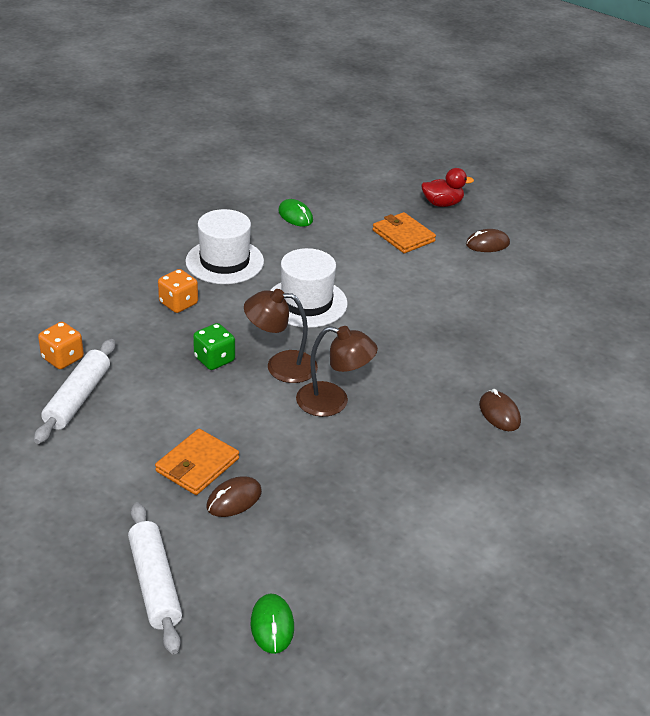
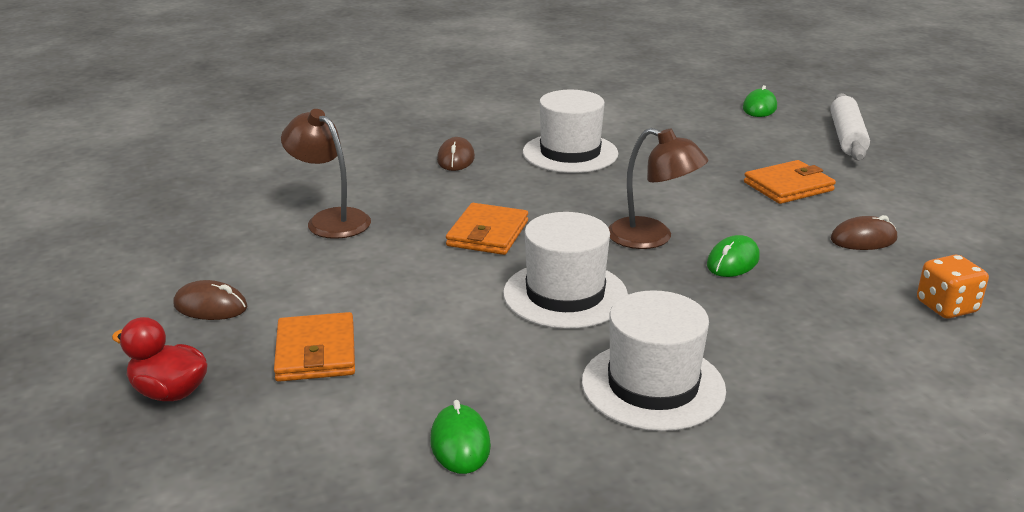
camera: 150 degrees left, 10 degrees down
white rolling pin [34,339,115,444] -> none
orange dice [158,269,198,313] -> none
green dice [193,323,235,370] -> green mouse [707,235,760,277]
brown mouse [207,476,262,517] -> brown mouse moved to [830,215,897,250]
brown lamp [296,326,378,417] -> brown lamp moved to [281,109,371,239]
none -> orange wallet [446,203,528,255]
none -> white hat [523,90,618,173]

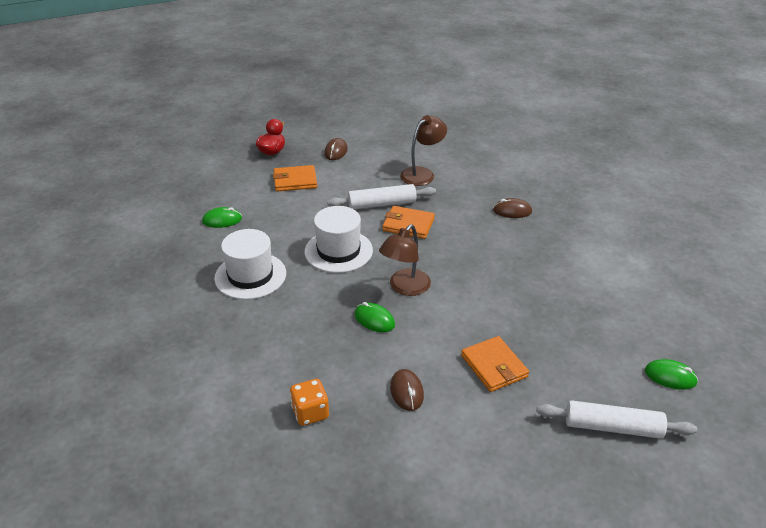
camera: 90 degrees right, 10 degrees up
white hat [523,90,618,173] -> none
none -> white rolling pin [327,184,436,209]

